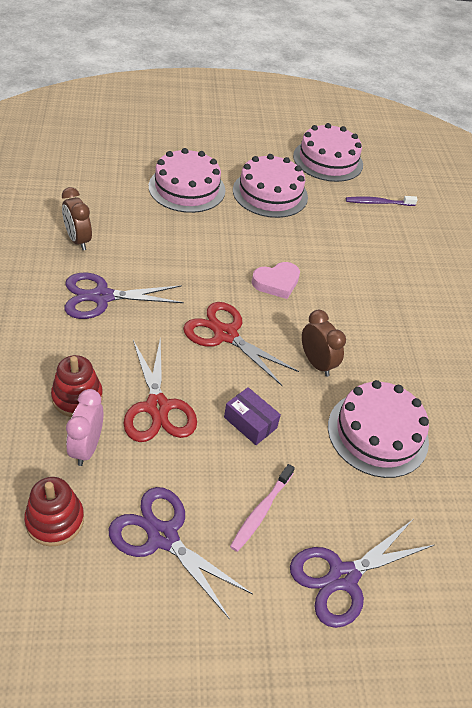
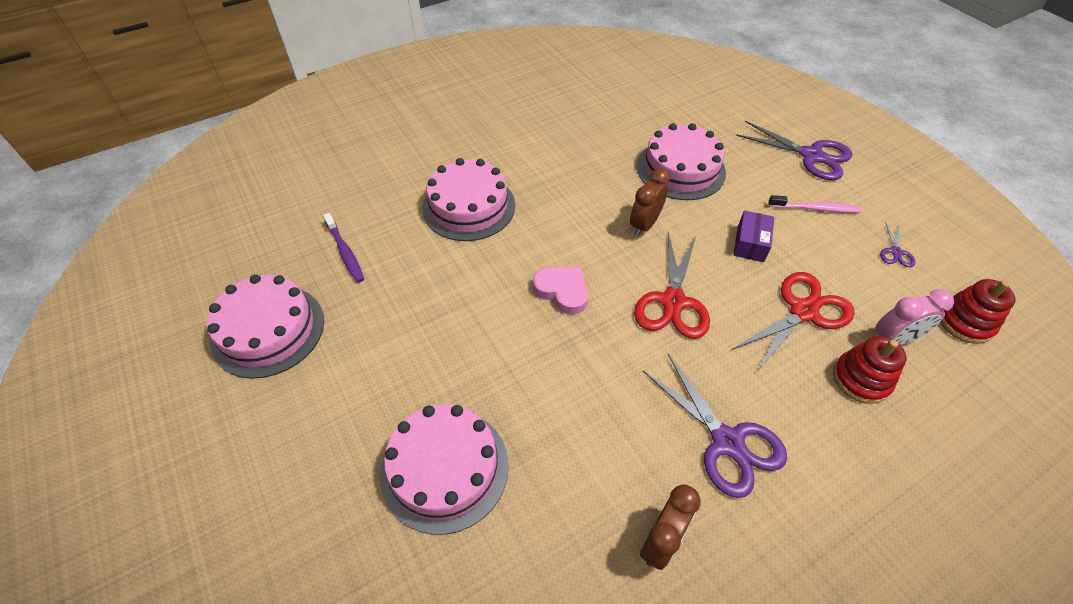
camera: 110 degrees left, 5 degrees up
purple scissors [109,487,253,619] -> purple scissors [880,221,916,267], size x0.47
pink cake [233,154,308,218] -> pink cake moved to [422,158,515,241]

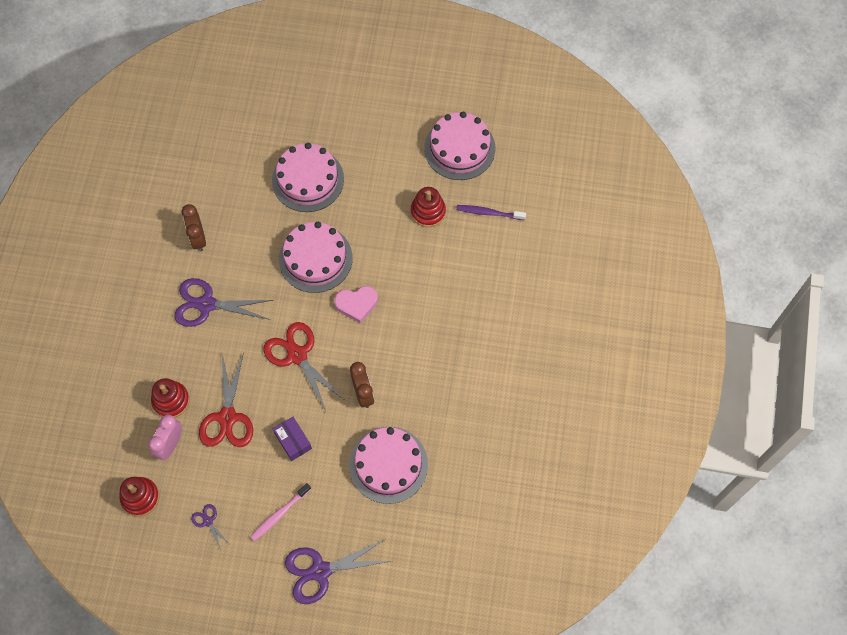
camera: 130 degrees right, 15 degrees up
pink cake [422,158,515,241] -> pink cake moved to [279,222,353,293]
none -> red stacking toy [411,187,446,227]

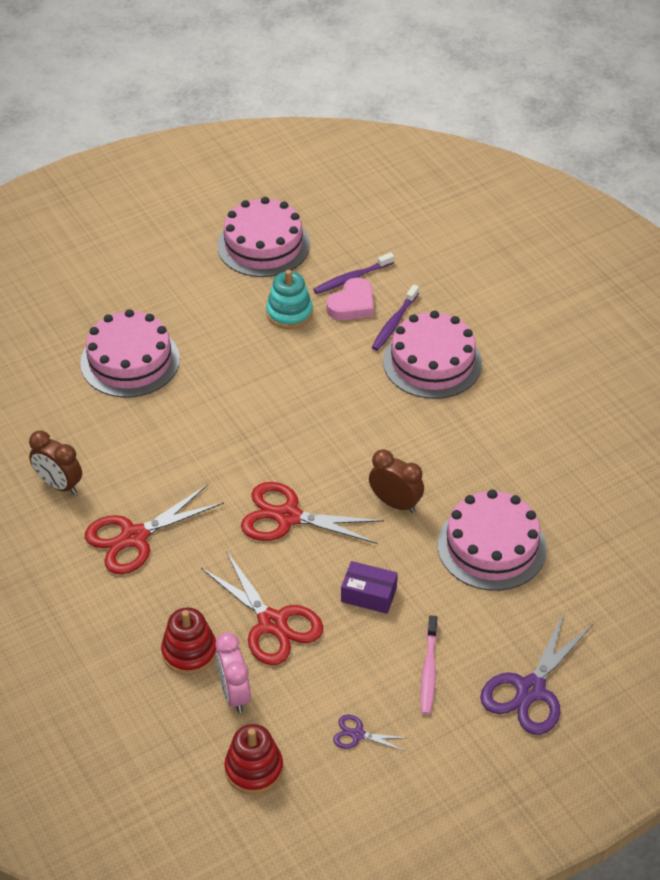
camera: 40 degrees left, 20 degrees down
purple scissors [174,278,273,327] -> red scissors [85,484,224,574]
pink cake [279,222,353,293] -> pink cake moved to [383,311,482,399]
pink heart [334,286,378,323] -> pink heart moved to [326,278,374,320]
red stacking toy [411,187,446,227] -> turquoise stacking toy [266,270,313,329]
none -> purple toothbrush [372,284,419,351]

